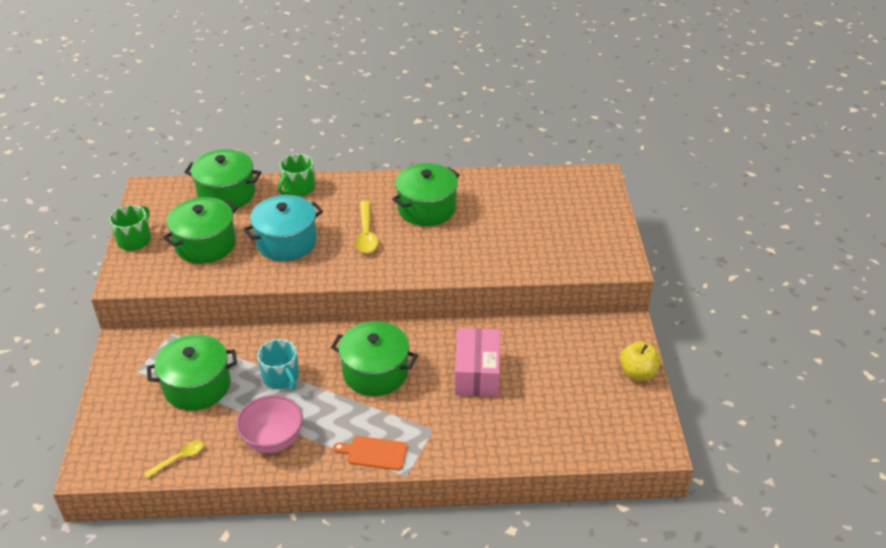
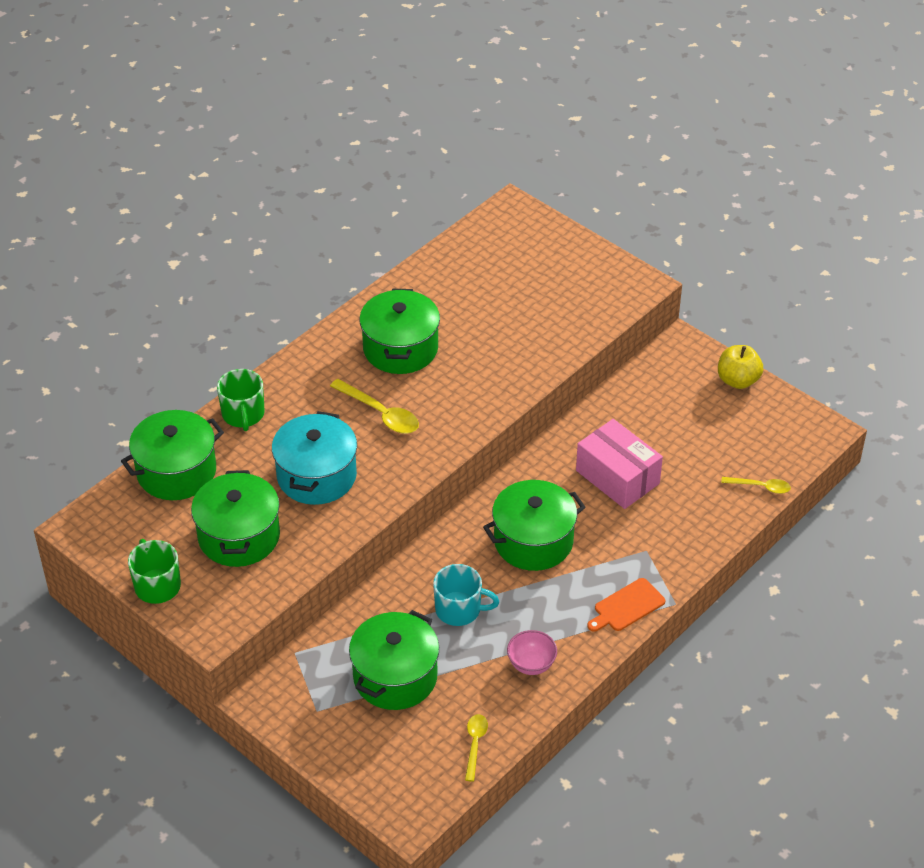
camera: 45 degrees left, 5 degrees up
pink bowl [236,395,303,453] -> pink bowl [507,630,557,675], size x0.64
none -> yellow spoon [721,477,791,494]

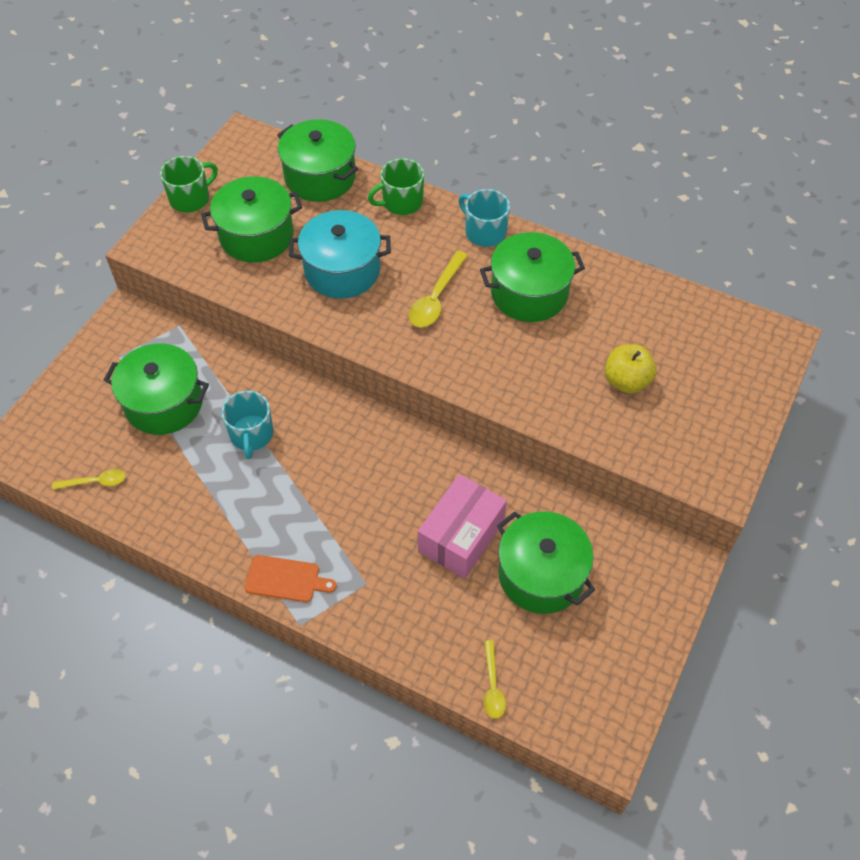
camera: 75 degrees right, 10 degrees up
green pot [483,480,586,571] -> green pot moved to [497,511,595,614]
pink bowl [507,630,557,675] -> none
orange cutting board [587,578,665,632] -> orange cutting board turned 150 degrees clockwise [245,555,337,602]
yellow apple [718,345,763,389] -> yellow apple moved to [605,344,657,394]
none -> turquoise mug [458,189,510,247]

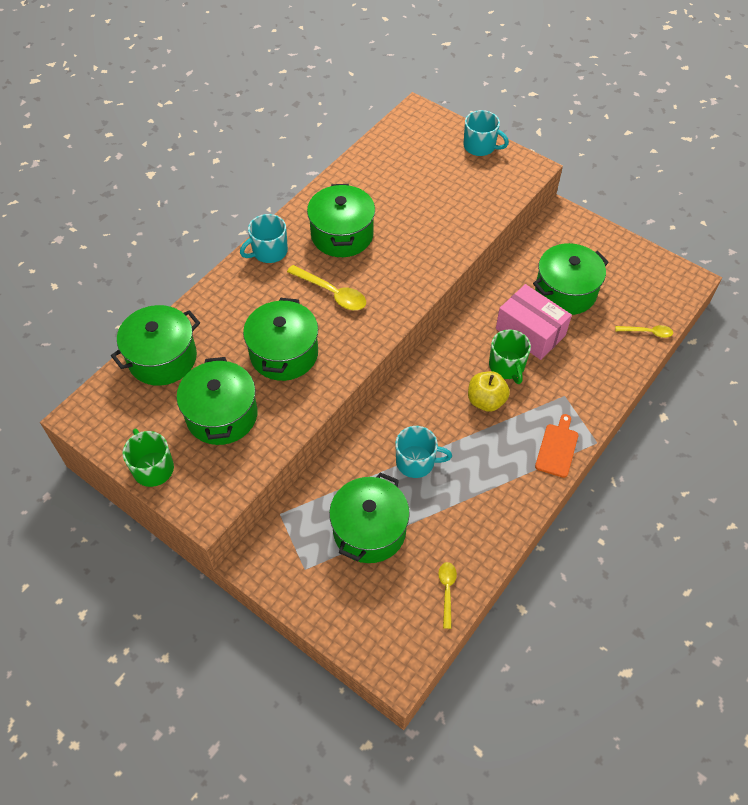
camera: 80 degrees left, 0 degrees up
turquoise pot [289,210,391,299] -> green pot [243,298,318,381]
green mug [368,158,424,215] -> green mug moved to [489,330,531,384]
yellow apple [605,344,657,394] -> yellow apple moved to [468,371,510,412]
none -> turquoise mug [463,110,509,156]

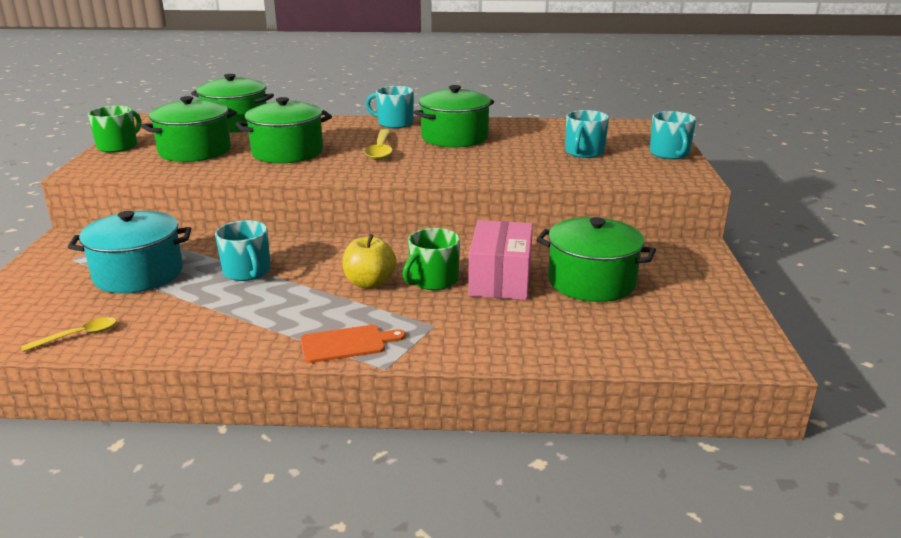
camera: 55 degrees right, 30 degrees down
green pot [329,472,410,563] -> turquoise pot [68,211,191,294]
yellow spoon [615,325,673,338] -> none
none -> turquoise mug [565,110,609,158]

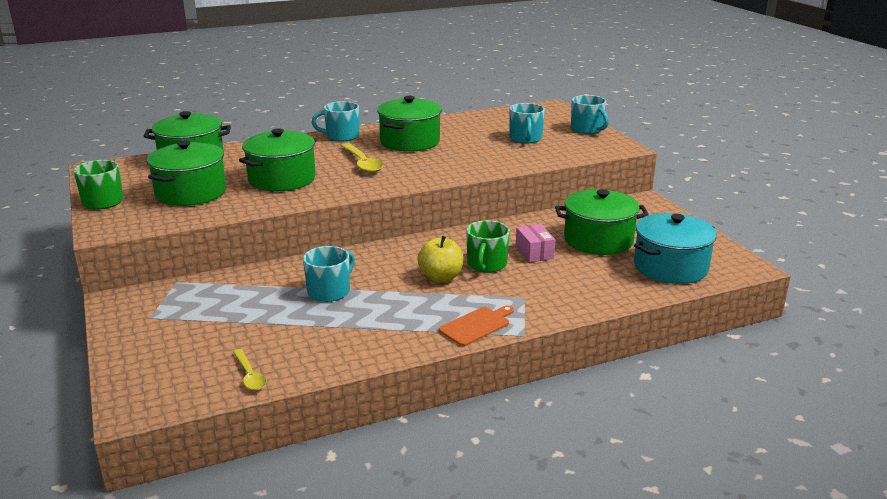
camera: 25 degrees left, 0 degrees up
yellow spoon [21,317,117,352] -> yellow spoon turned 120 degrees clockwise [233,349,267,390]
turquoise pot [68,211,191,294] -> turquoise pot moved to [634,213,717,284]
turquoise mug [215,220,271,281] -> turquoise mug turned 90 degrees counterclockwise [303,246,355,302]
pink box [468,220,533,300] -> pink box [516,224,555,262], size x0.58

